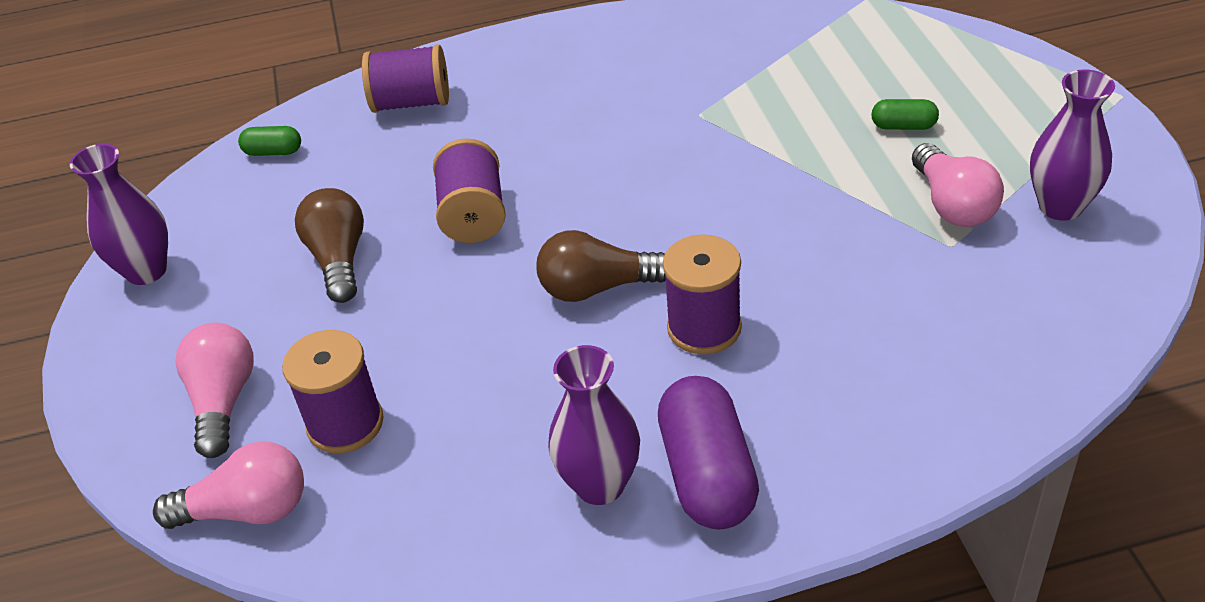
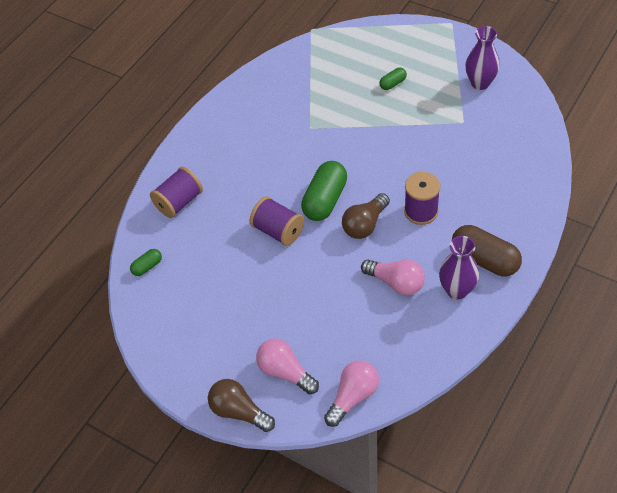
camera: 45 degrees left, 10 degrees up
purple vase [70,144,168,285] -> none
purple spool [282,330,384,453] -> none
brown light bulb [295,188,364,303] -> brown light bulb moved to [208,379,275,432]
purple capsule [658,376,759,529] -> brown capsule [452,225,522,276]
pink light bulb [912,143,1004,227] -> pink light bulb moved to [361,260,425,296]
none -> green capsule [301,161,347,221]

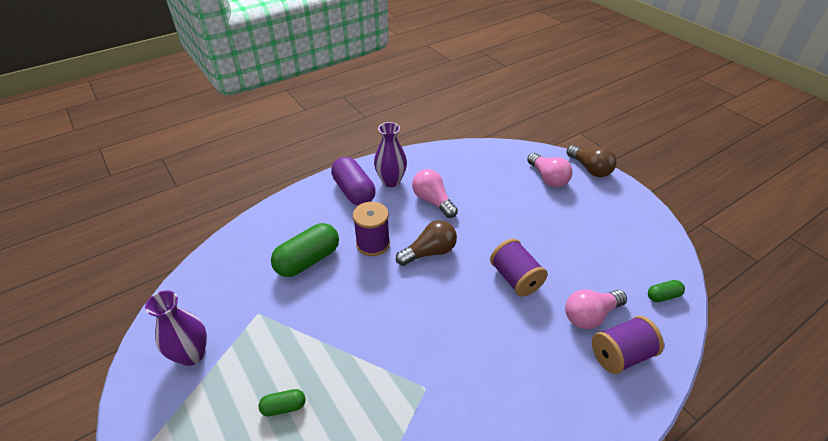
camera: 160 degrees left, 10 degrees down
green capsule [301,161,347,221] -> green capsule moved to [271,223,339,277]
pink light bulb [324,360,379,427] -> pink light bulb moved to [565,289,627,329]
brown capsule [452,225,522,276] -> purple capsule [331,157,375,205]

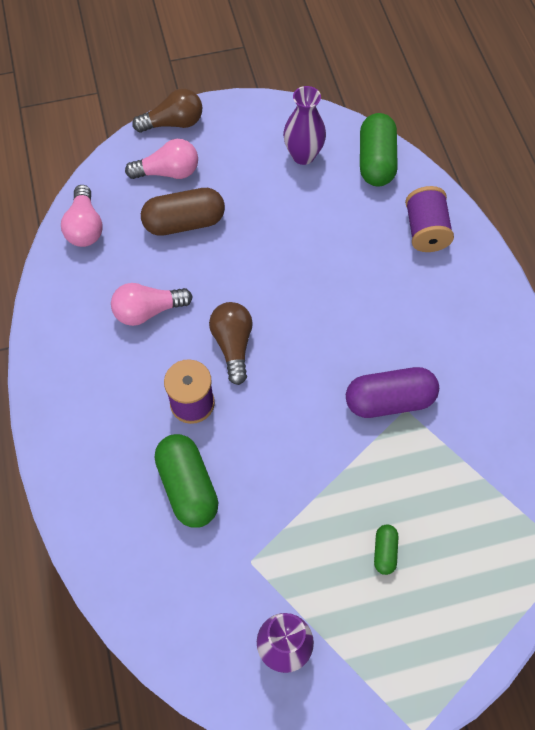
camera: 70 degrees left, 20 degrees up
purple capsule [331,157,375,205] -> purple capsule moved to [346,367,439,418]
purple vase [374,122,407,187] -> purple vase moved to [283,86,326,165]
purple spool [490,239,548,297] -> none
pink light bulb [565,289,627,329] -> pink light bulb moved to [61,185,103,247]
green capsule [648,280,685,302] -> green capsule [360,113,398,187], size x2.03
none -> brown capsule [141,188,225,236]

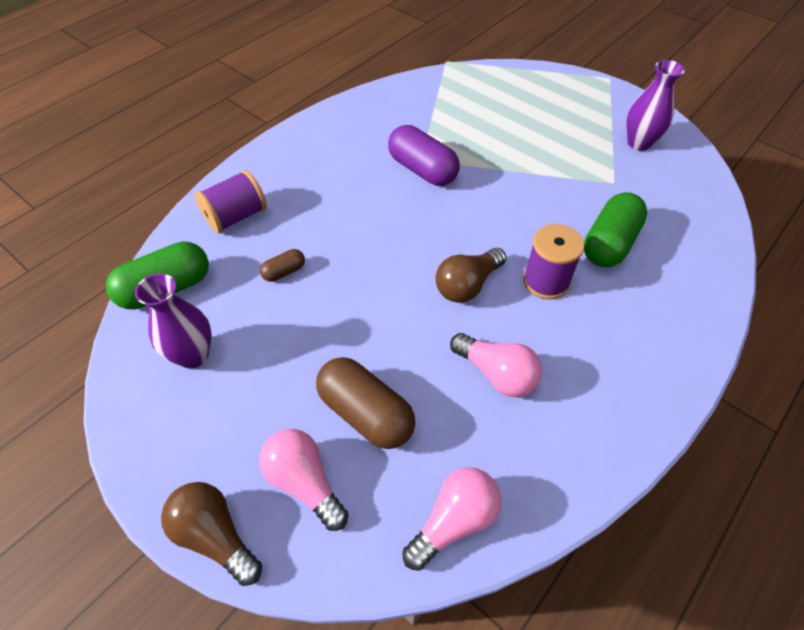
camera: 125 degrees left, 10 degrees down
green capsule [374,524,399,575] -> none
none -> brown capsule [260,249,305,282]

